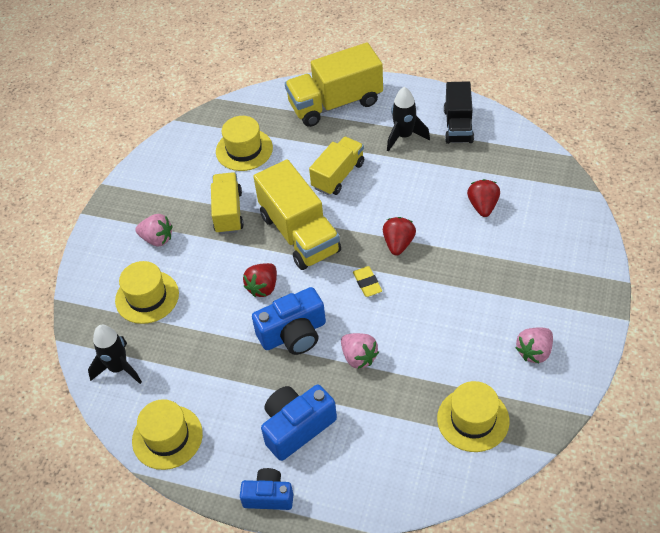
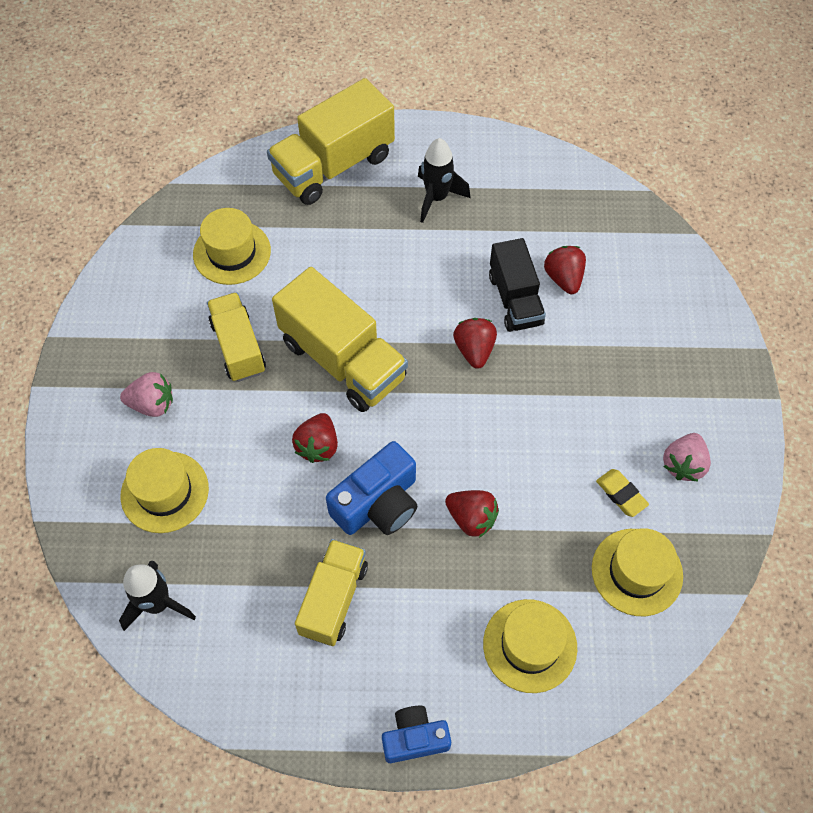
camera: 20 degrees left, 10 degrees up
yellow hat [132,399,203,470] -> yellow hat moved to [483,599,577,693]
blue camera [261,384,337,461] -> none
yellow truck [309,137,364,195] -> yellow truck moved to [295,539,368,646]
pink strawberry [341,333,379,369] -> red strawberry [445,490,499,538]
yellow eraser [353,266,382,297] -> yellow eraser moved to [596,469,649,517]
black truck [444,81,474,144] -> black truck moved to [489,238,546,332]

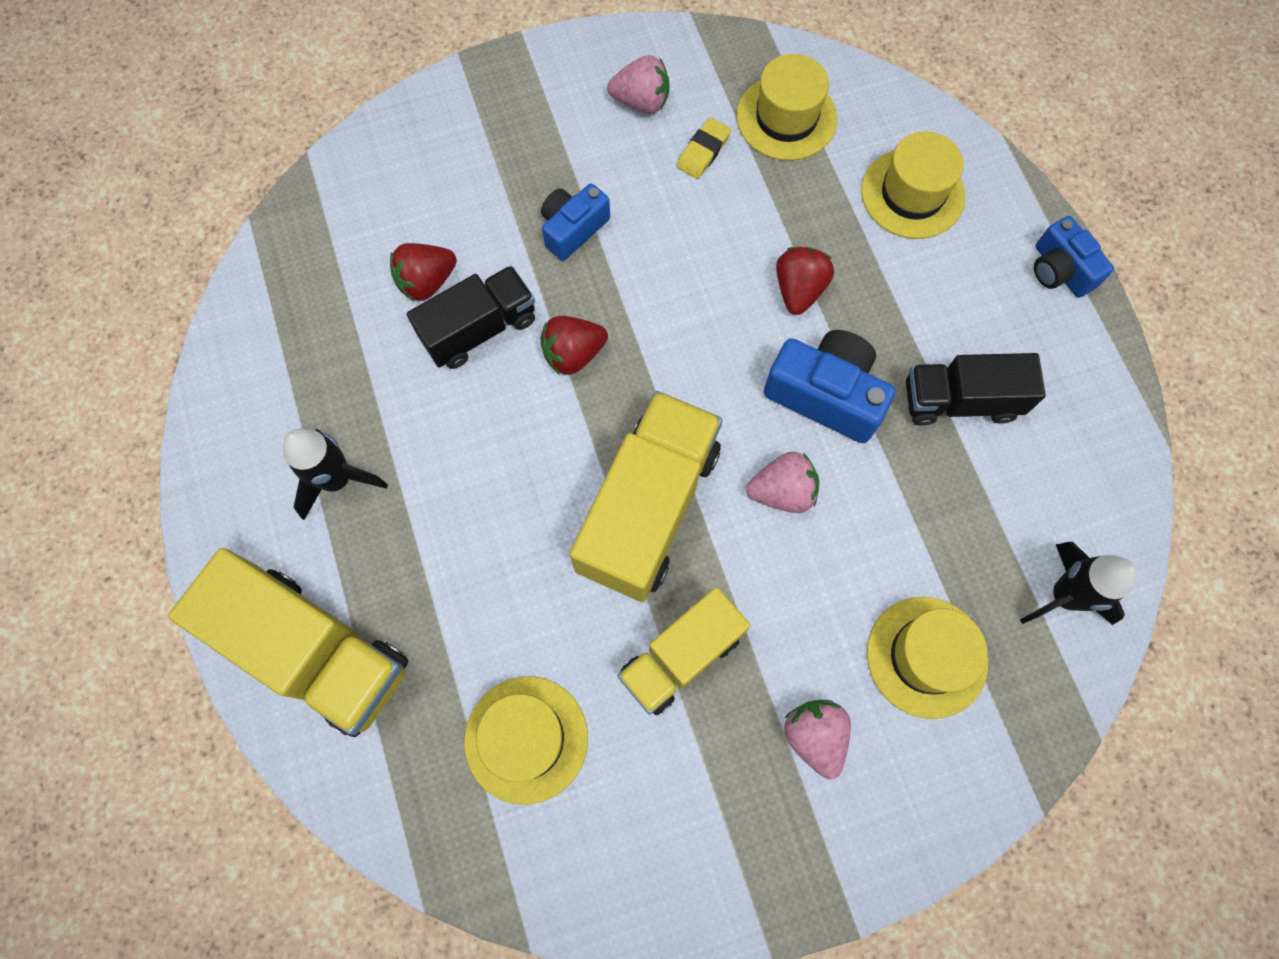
camera: 110 degrees left, 10 degrees up
red strawberry [292,413,338,463] -> pink strawberry [746,451,819,513]
yellow truck [295,539,368,646] -> black truck [906,353,1046,426]
none -> blue camera [541,184,610,261]

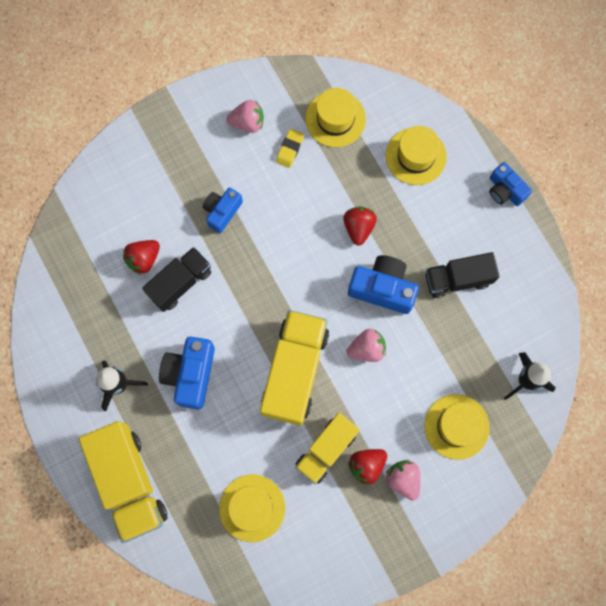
camera: 10 degrees left, 5 degrees up
yellow truck [168,548,408,737] -> yellow truck turned 45 degrees clockwise [79,421,167,543]
red strawberry [540,316,608,375] -> red strawberry moved to [348,449,387,485]
none -> blue camera [159,337,215,410]

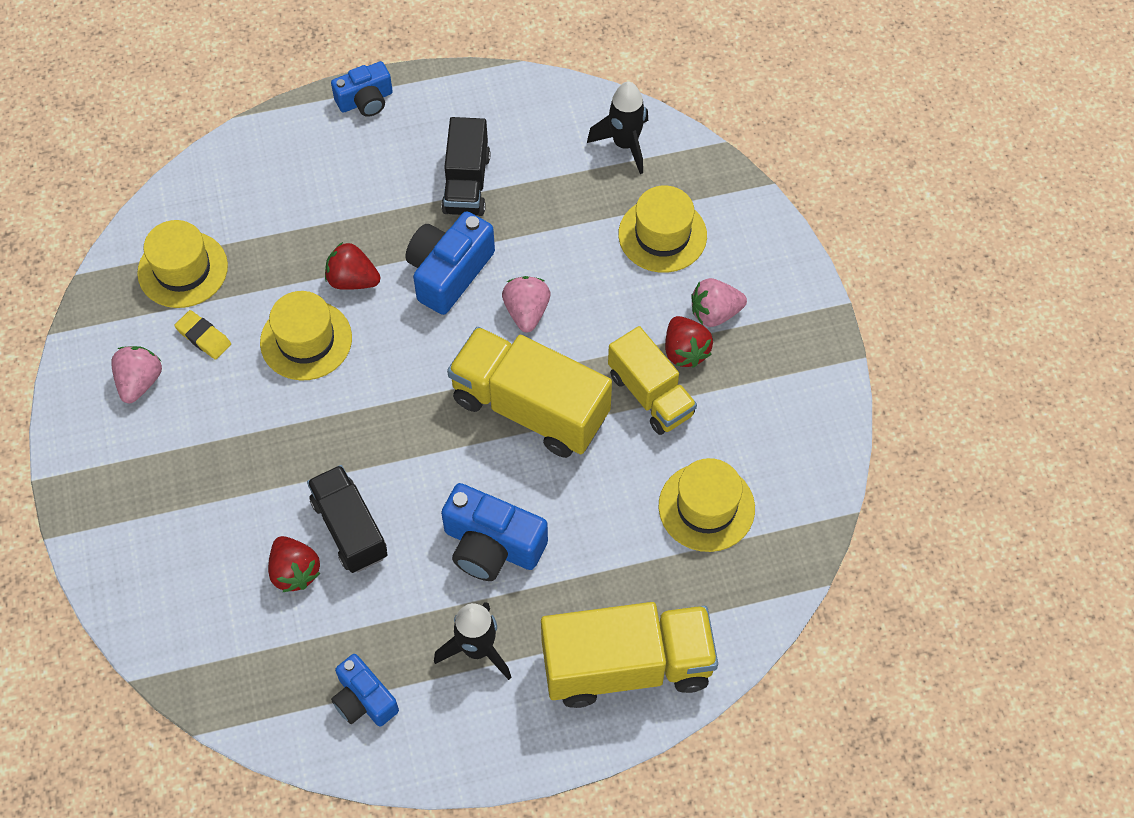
camera: 75 degrees left, 15 degrees down
blue camera [203,188,243,233] -> blue camera moved to [331,654,399,727]
yellow hat [386,126,447,185] -> yellow hat moved to [260,291,352,380]

